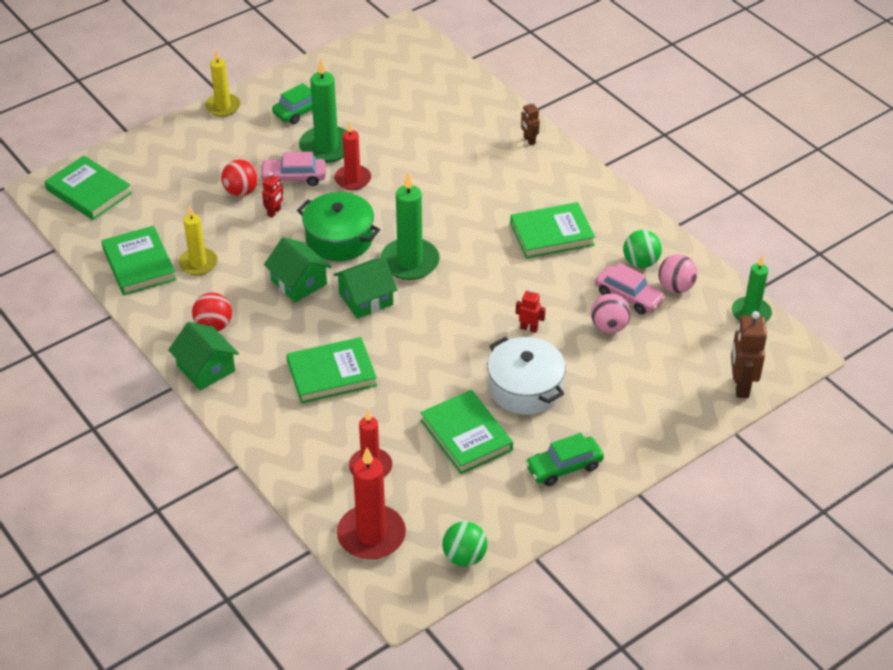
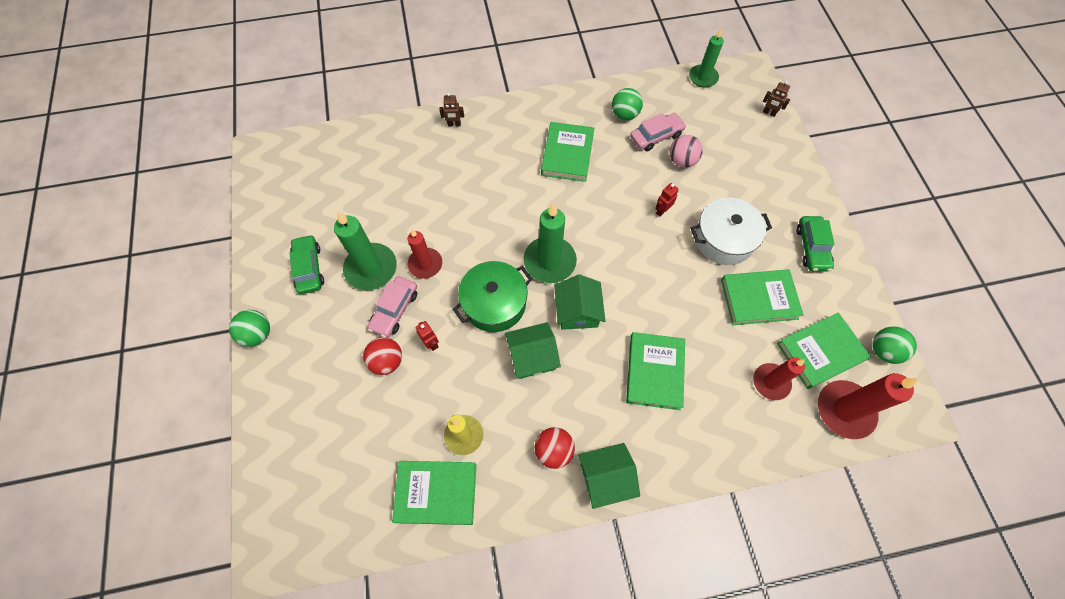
camera: 65 degrees left, 20 degrees up
green book [44,156,132,220] -> green book moved to [777,313,871,389]
yellow candle [205,50,241,117] -> green ball [229,310,270,347]
pink ball [658,254,698,293] -> none
brown robot [731,311,767,398] -> brown robot [763,81,790,117], size x0.54

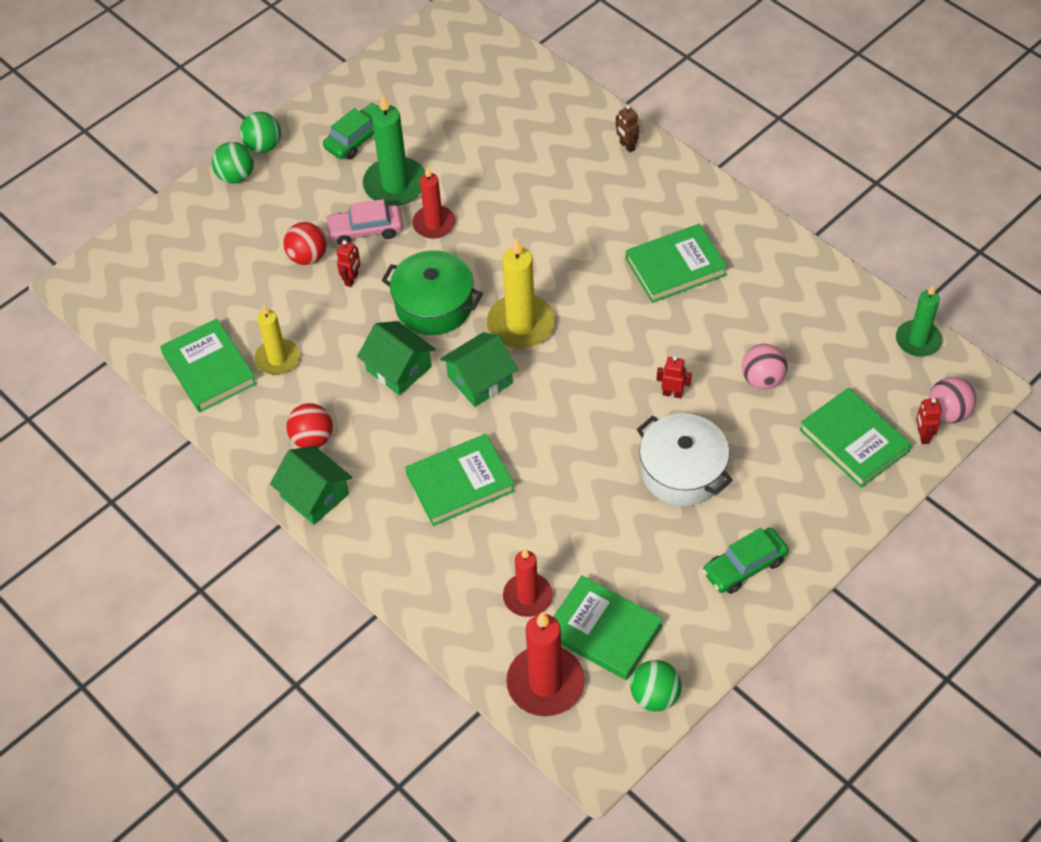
camera: 60 degrees right, 10 degrees down
green candle [523,203,577,283] -> yellow candle [487,238,555,349]
green ball [612,88,643,120] -> green ball moved to [212,142,254,184]
pink car [630,113,686,151] -> none
green book [721,269,804,325] -> green book moved to [799,388,911,488]
brown robot [763,81,790,117] -> red robot [916,398,941,444]
none -> pink ball [929,377,976,423]

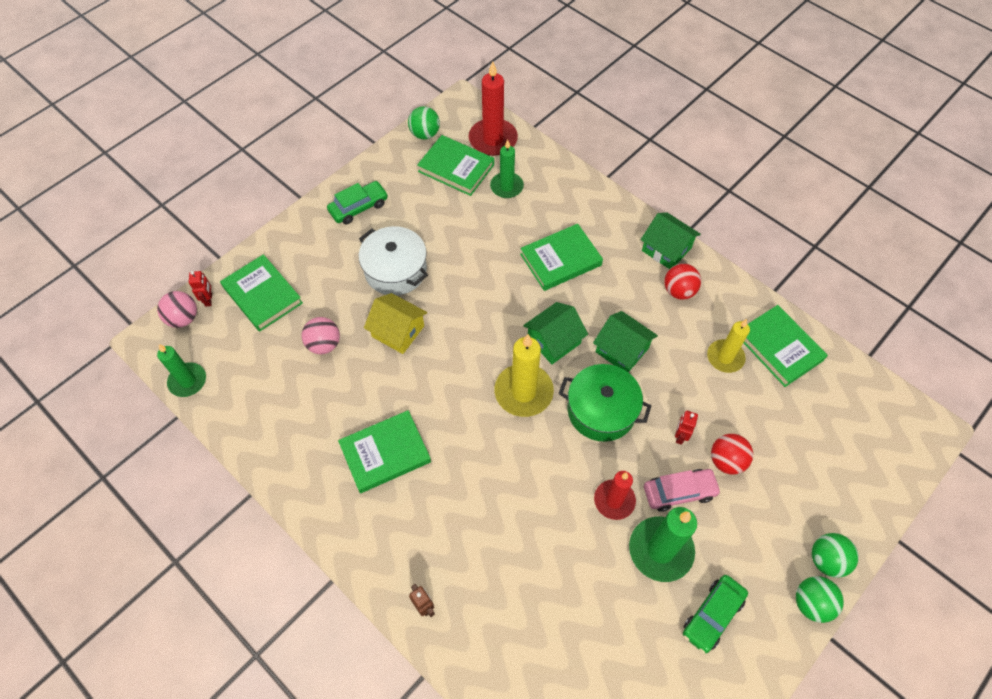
camera: 175 degrees right, 5 degrees up
red candle [503,548,553,617] -> green candle [490,140,524,198]
red robot [657,356,692,398] -> yellow house [364,293,427,354]

